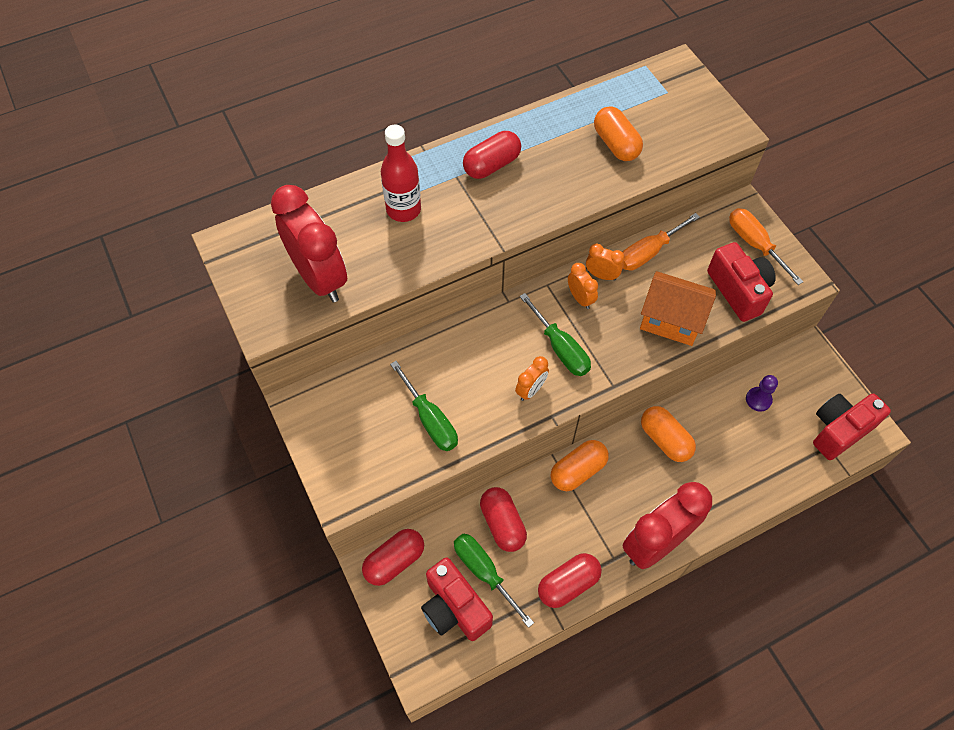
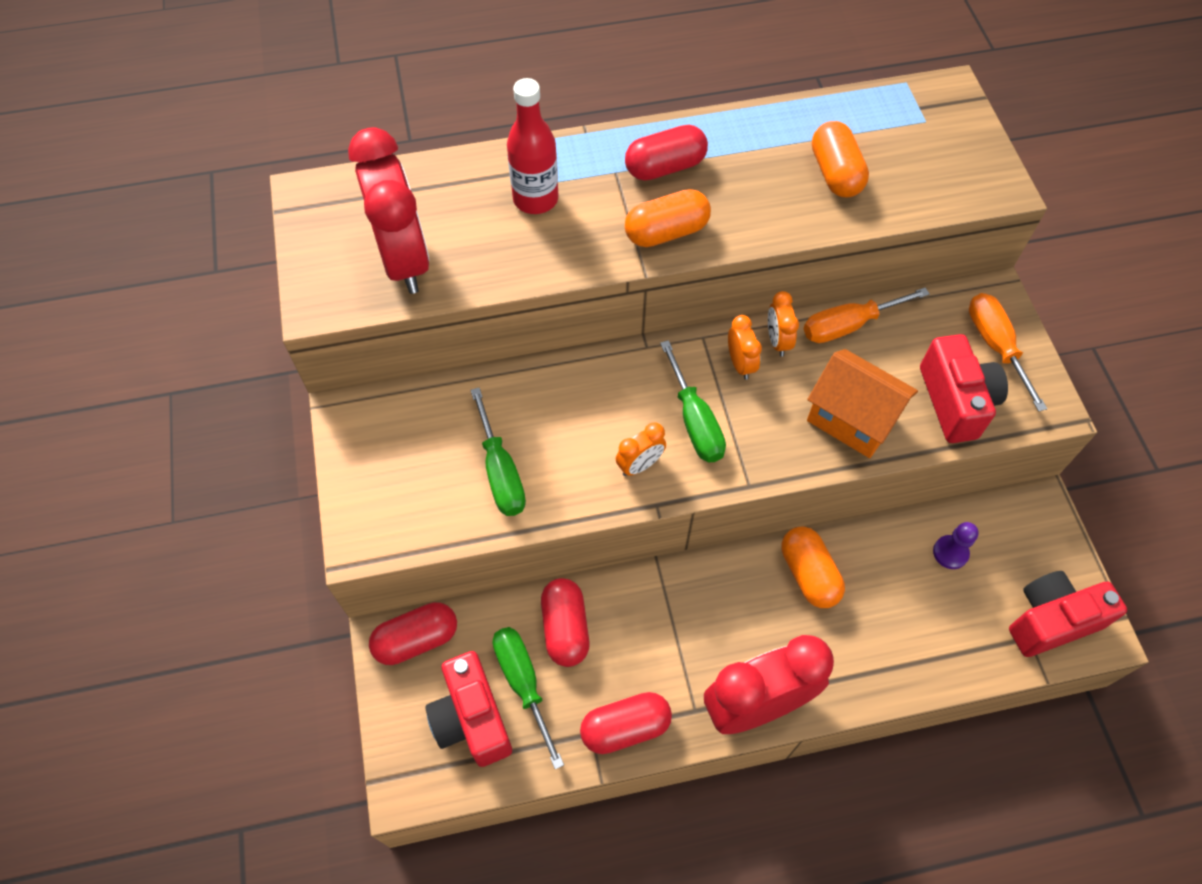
camera: 15 degrees right, 0 degrees up
orange capsule [551,440,609,491] -> orange capsule moved to [625,189,711,247]
orange clock [586,244,625,281] -> orange clock turned 135 degrees counterclockwise [768,291,799,357]

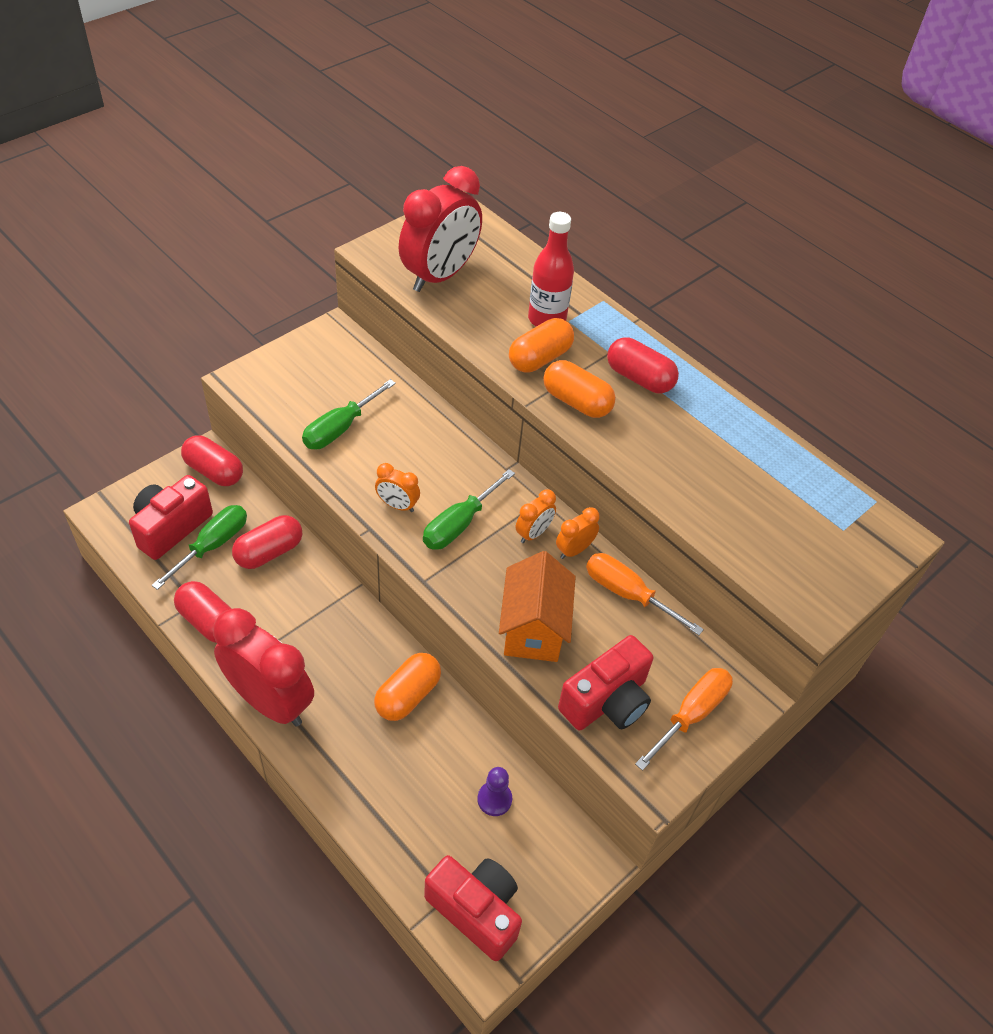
camera: 55 degrees right, 10 degrees down
orange capsule [812,121,869,197] -> orange capsule moved to [509,318,574,373]

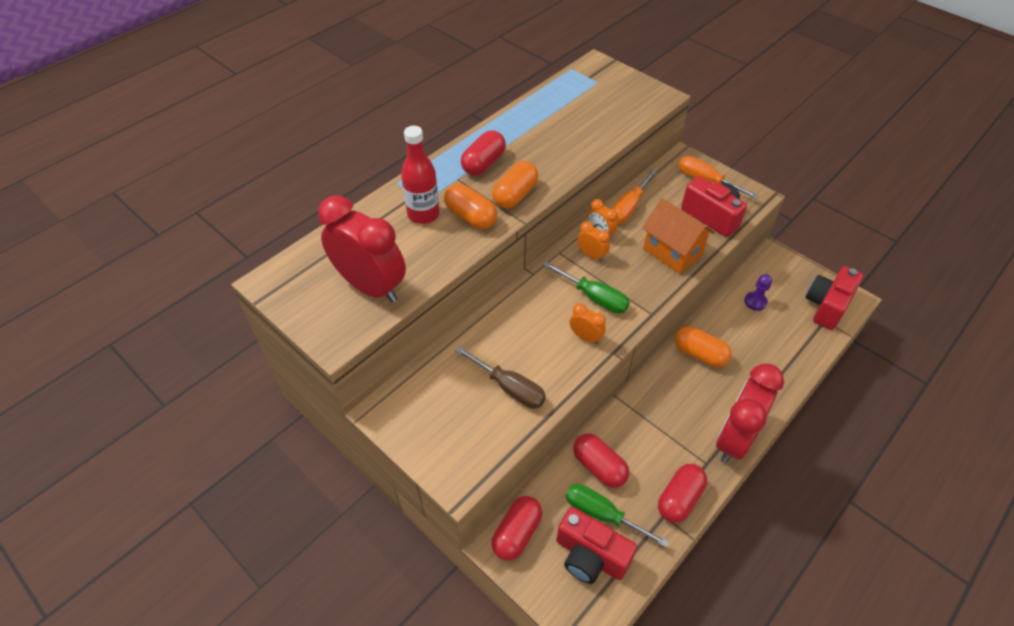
camera: 90 degrees left, 0 degrees up
green screwdriver [302,379,396,449] -> brown screwdriver [455,346,546,409]
orange clock [375,463,420,512] -> orange clock turned 75 degrees counterclockwise [570,303,606,344]
orange house [499,551,576,662] -> orange house turned 45 degrees clockwise [642,198,715,274]

